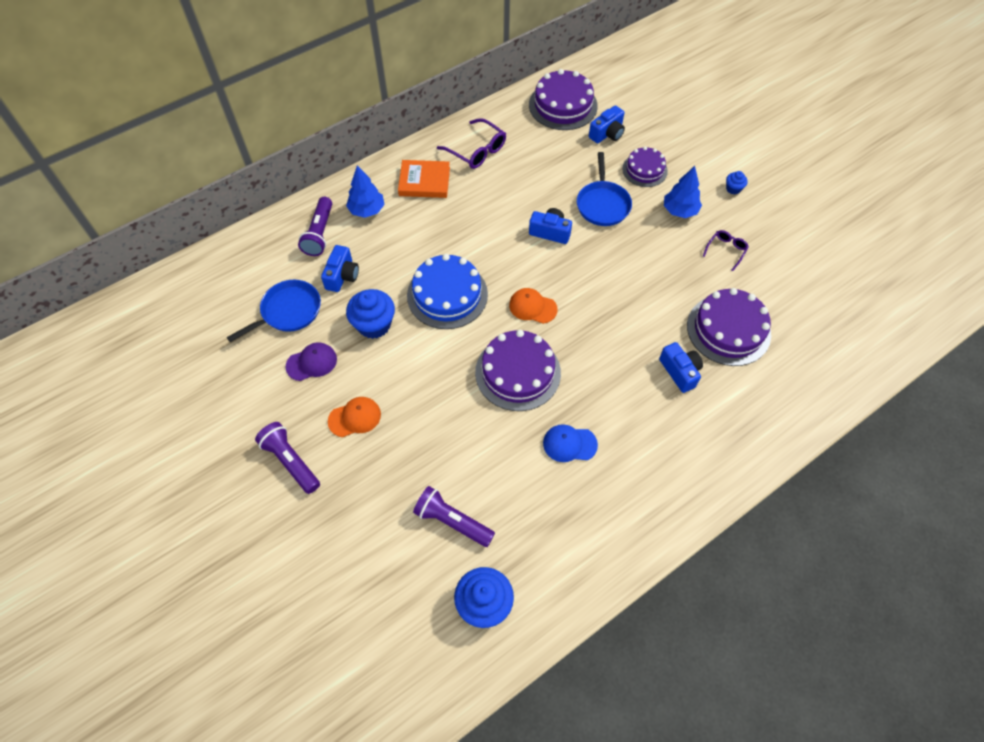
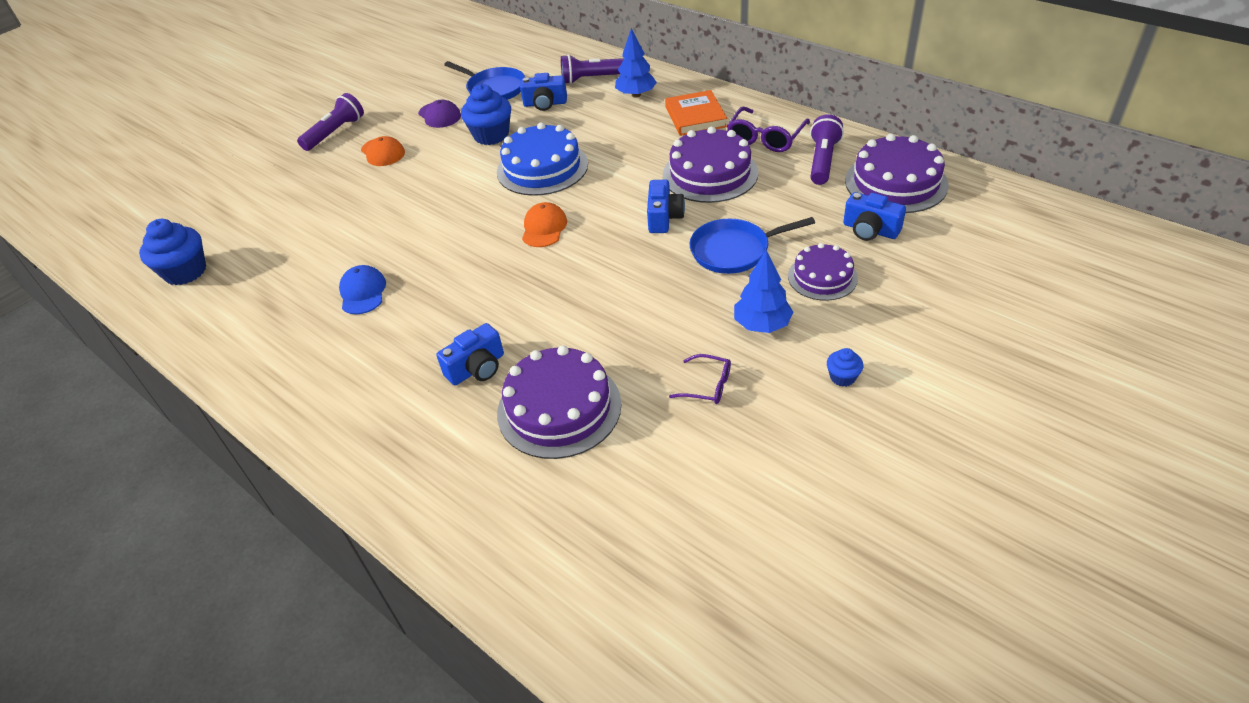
camera: 80 degrees right, 15 degrees down
purple flashlight [413,486,495,547] -> purple flashlight moved to [810,114,844,185]
purple cake [475,330,561,411] -> purple cake moved to [663,126,759,203]

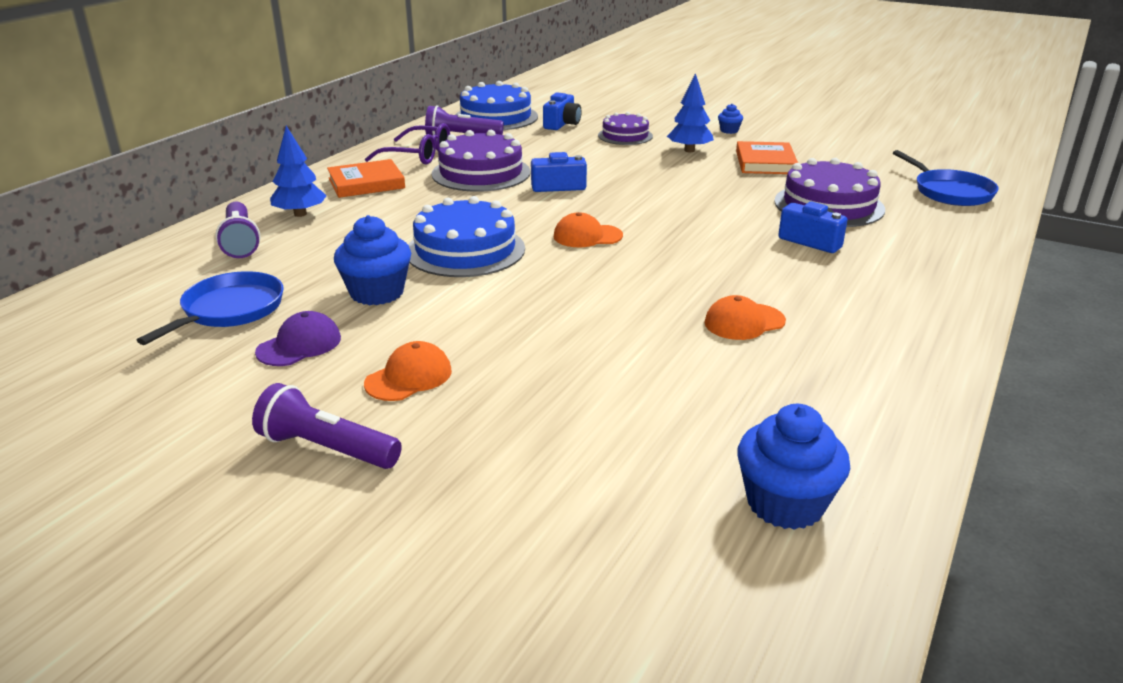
camera: 105 degrees left, 15 degrees down
blue cap [339,265,386,314] -> orange cap [704,295,786,340]
blue camera [520,73,567,111] -> none
purple glasses [669,354,731,404] -> orange book [736,141,798,174]
blue pan [689,217,815,274] -> blue pan moved to [893,150,999,206]
purple cake [845,134,949,213] -> blue cake [455,81,538,130]

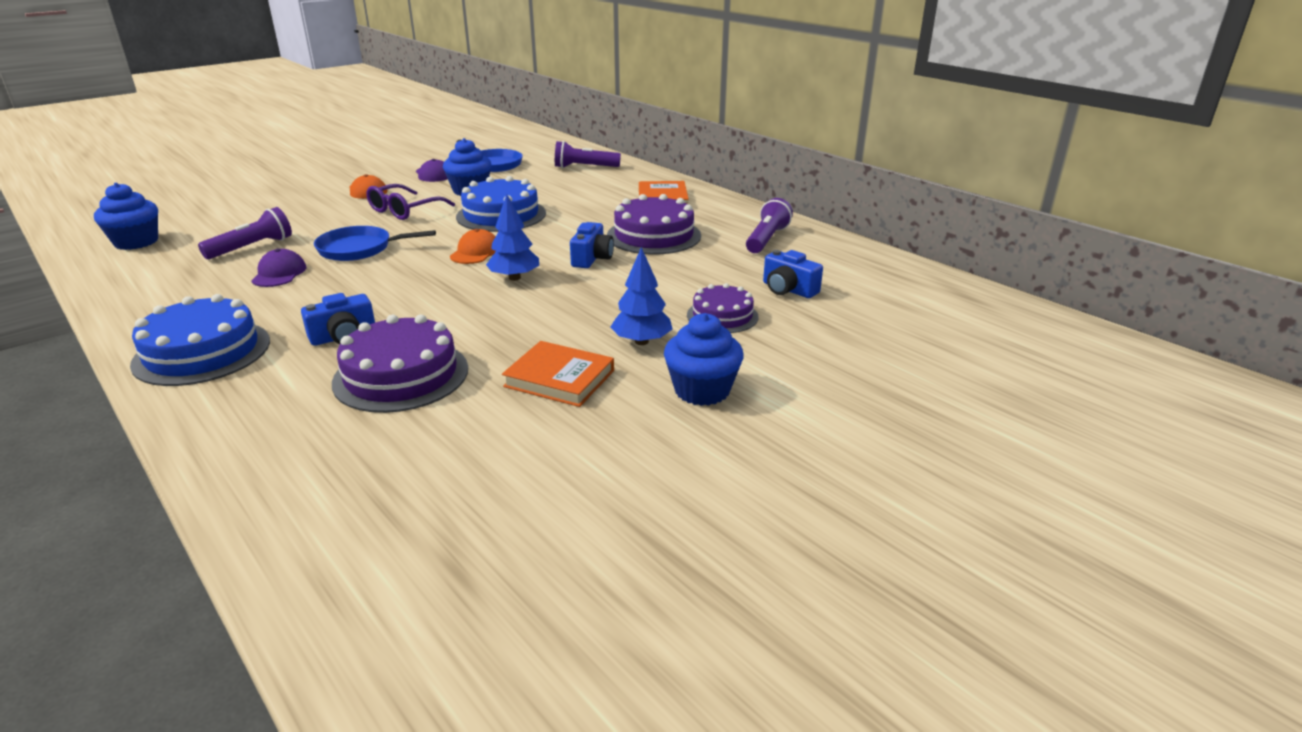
camera: 110 degrees right, 0 degrees up
purple flashlight [252,383,402,469] -> purple flashlight moved to [198,207,292,259]
blue tree [270,126,327,217] -> blue tree moved to [486,194,539,281]
purple glasses [365,123,450,165] -> purple glasses moved to [366,184,455,220]
blue cake [455,81,538,130] -> blue cake moved to [130,294,270,386]
orange cap [704,295,786,340] -> purple cap [251,249,306,287]
blue cupcake [718,104,743,134] -> blue cupcake [664,313,744,406], size x2.02
blue pan [893,150,999,206] -> blue pan moved to [314,226,436,261]

